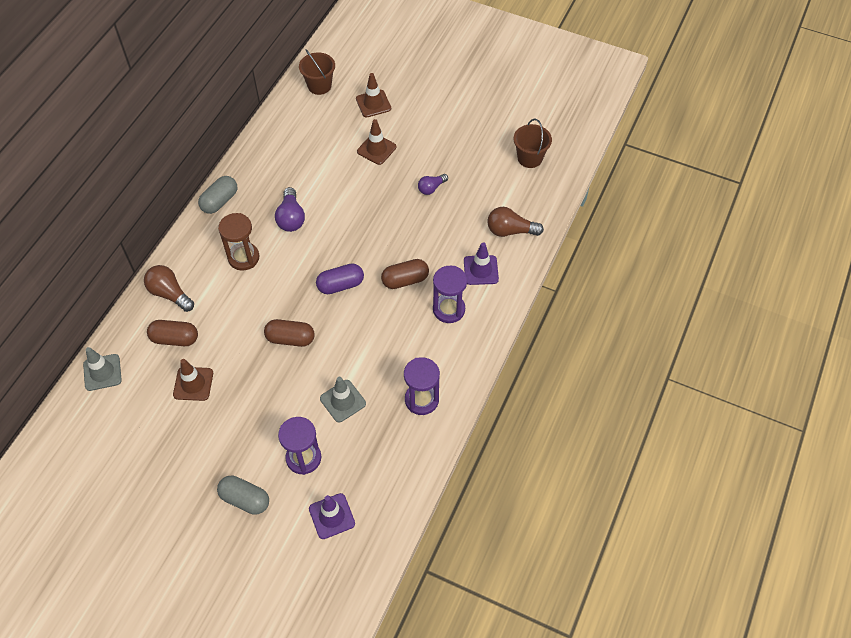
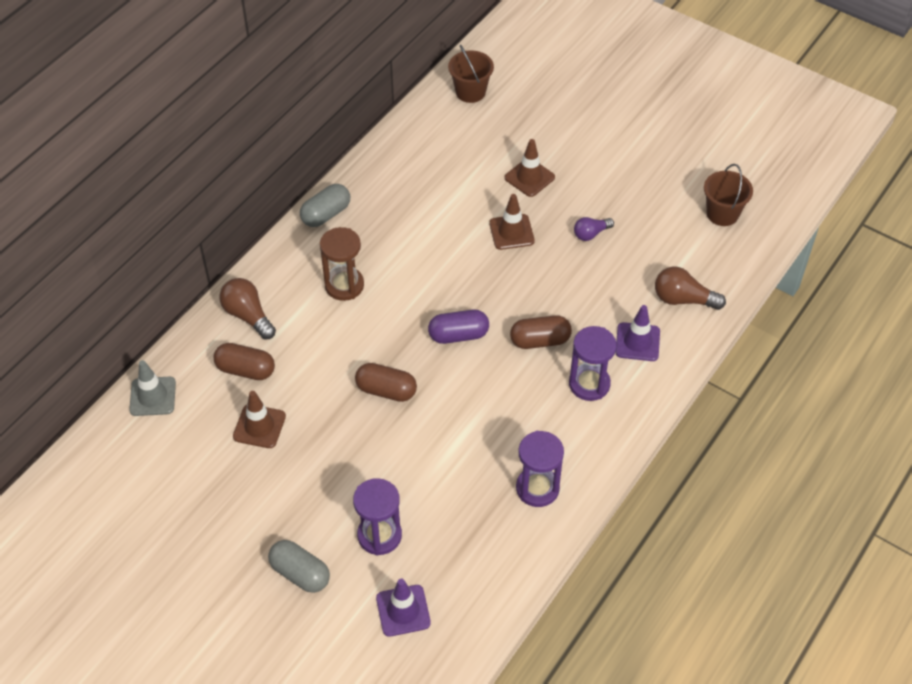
camera: 10 degrees right, 5 degrees down
purple light bulb [275,187,305,232] -> none
grey traffic cone [320,377,366,423] -> none
brown traffic cone [356,73,391,118] -> brown traffic cone moved to [489,194,535,250]

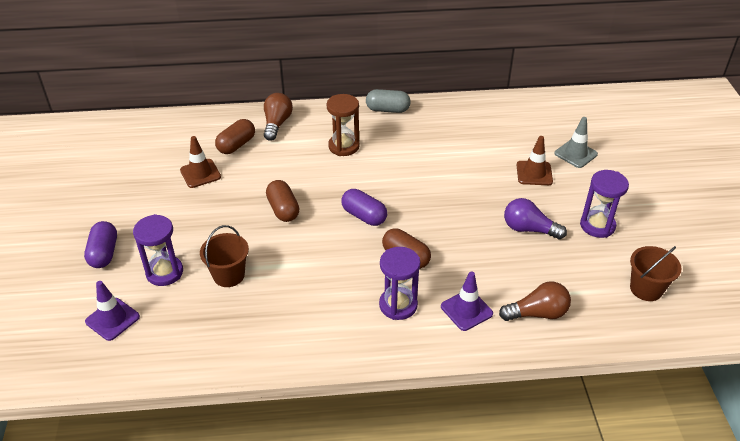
camera: 50 degrees right, 10 degrees down
grey traffic cone [129,360,176,416] -> grey traffic cone moved to [555,117,598,168]
brown capsule [213,343,275,380] -> brown capsule turned 60 degrees clockwise [215,119,255,154]
grey capsule [268,540,330,593] -> purple capsule [84,221,117,268]
brown bucket [448,45,494,103] -> brown bucket moved to [200,225,249,287]
brown traffic cone [489,194,535,250] -> none
purple hourglass [516,431,564,507] -> purple hourglass moved to [580,170,629,238]
purple light bulb [574,217,614,241] -> purple light bulb [504,198,567,239], size x1.56
brown light bulb [655,267,726,310] -> brown light bulb turned 105 degrees clockwise [499,281,571,321]

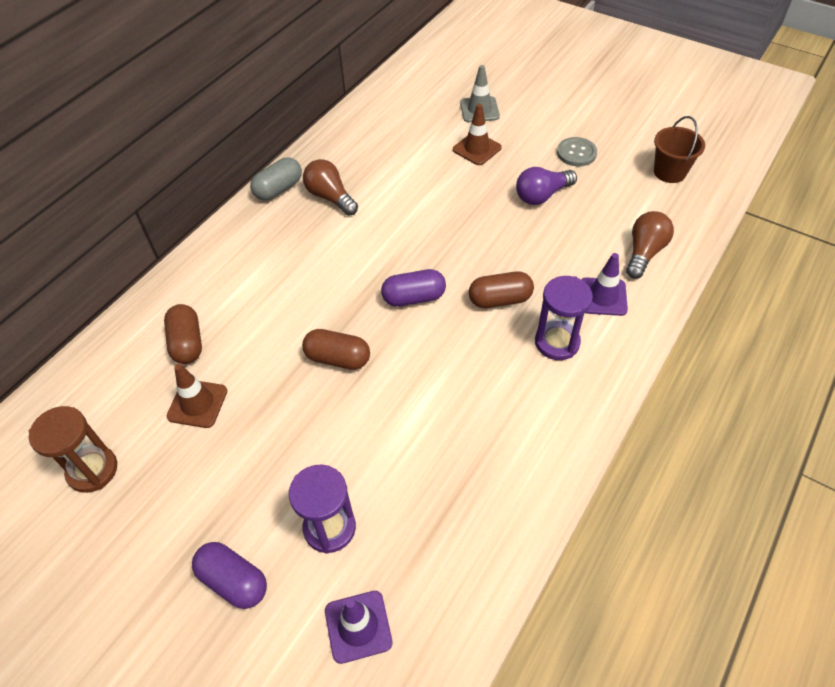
camera: 50 degrees left, 10 degrees up
brown bucket [200,225,249,287] -> none
brown light bulb [264,93,293,141] -> brown light bulb moved to [303,159,358,216]
brown hourglass [327,94,360,156] -> brown hourglass moved to [28,406,117,493]
purple hourglass [580,170,629,238] -> grey button [557,137,597,166]

